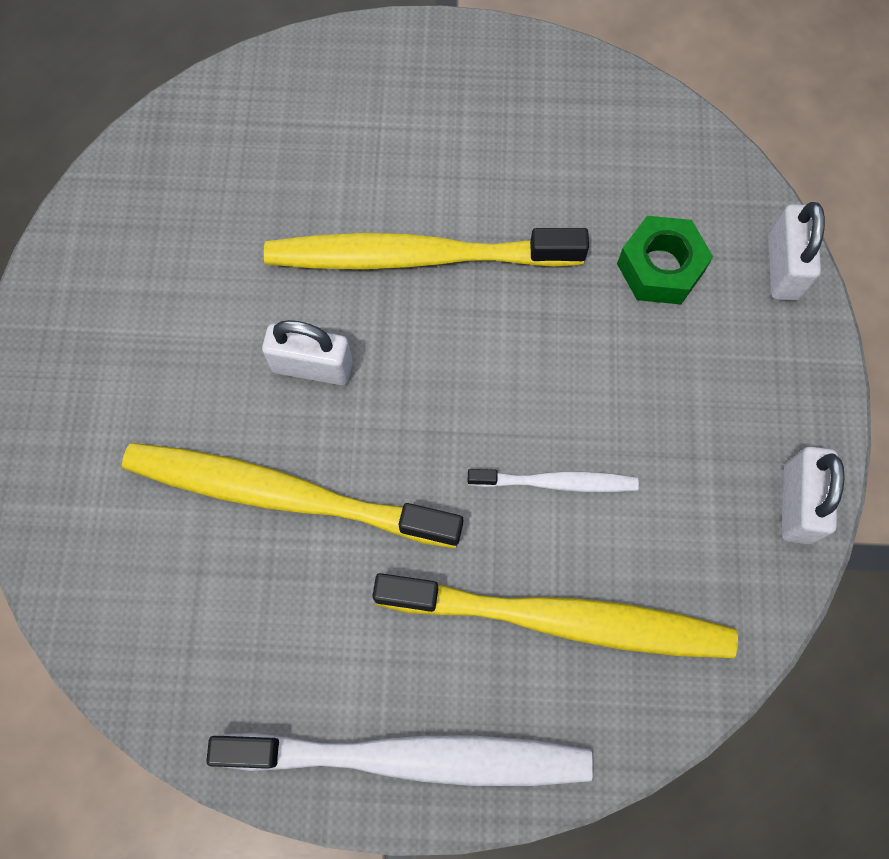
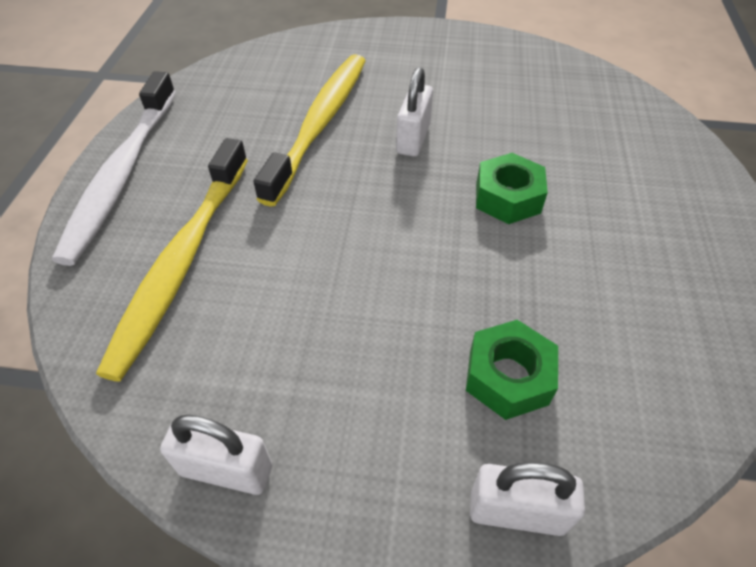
camera: 95 degrees right, 20 degrees down
yellow toothbrush [264,228,589,269] -> green nut [476,153,548,224]
white toothbrush [468,469,639,492] -> none

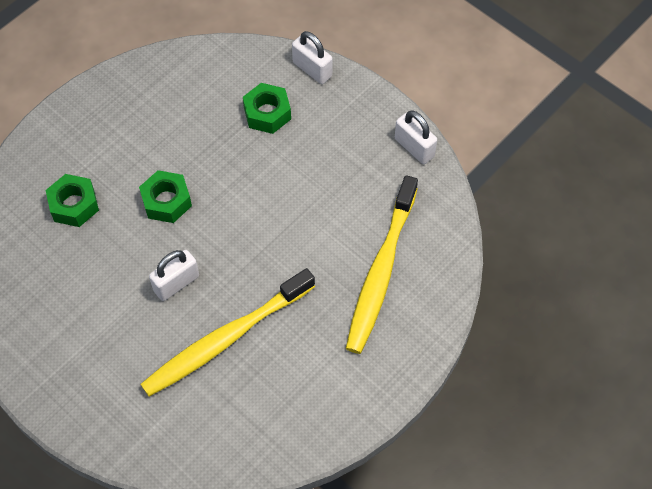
camera: 145 degrees left, 10 degrees up
white toothbrush [52,71,176,266] -> none
yellow toothbrush [96,138,248,381] -> yellow toothbrush turned 150 degrees clockwise [346,175,418,354]
none -> green nut [45,174,99,227]

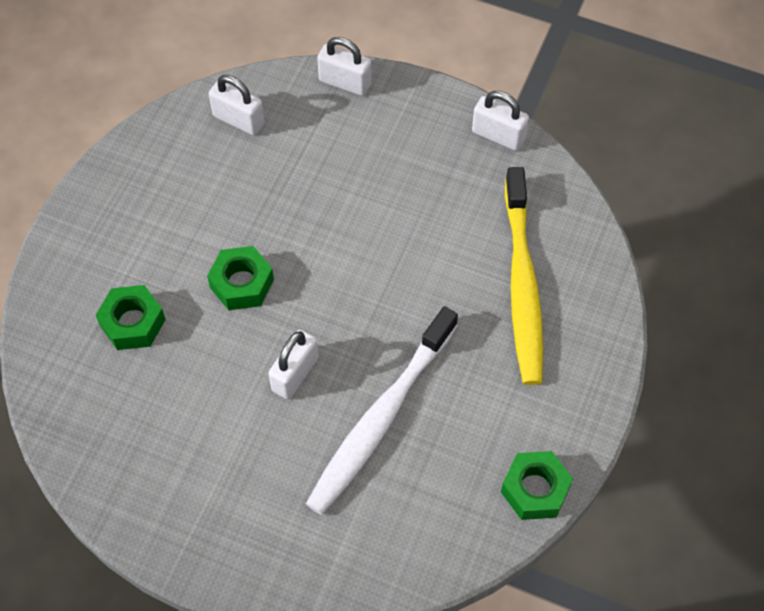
camera: 20 degrees left, 0 degrees up
yellow toothbrush [140,268,315,397] -> white toothbrush [306,306,458,515]
green nut [243,83,291,134] -> green nut moved to [501,451,573,520]
none -> white padlock [209,75,265,135]

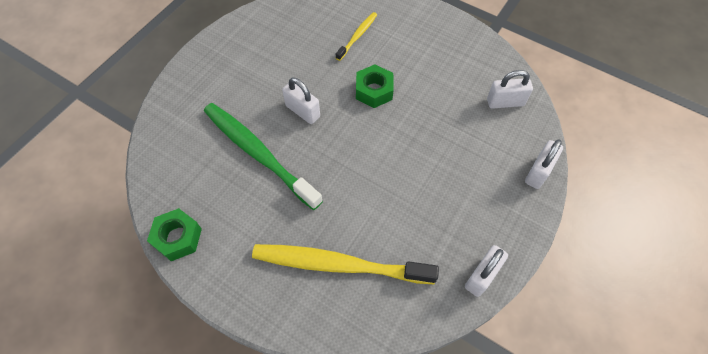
camera: 100 degrees right, 0 degrees up
green nut [96,285,166,350] -> yellow toothbrush [336,12,377,61]
white padlock [209,75,265,135] -> white padlock turned 45 degrees clockwise [487,70,533,109]
white toothbrush [306,306,458,515] -> green toothbrush [204,103,323,210]

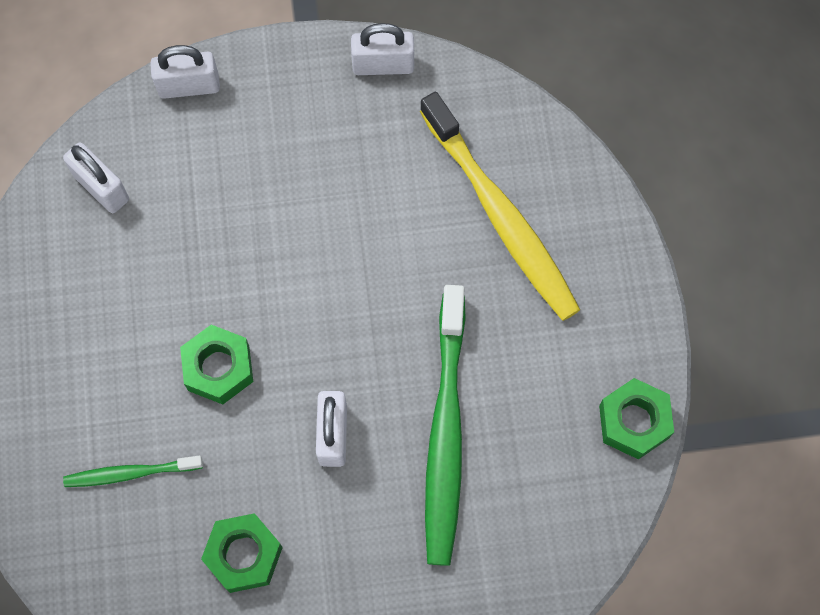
camera: 130 degrees left, 10 degrees up
yellow toothbrush [336,12,377,61] -> green toothbrush [63,456,203,487]
none -> green nut [201,513,283,593]

